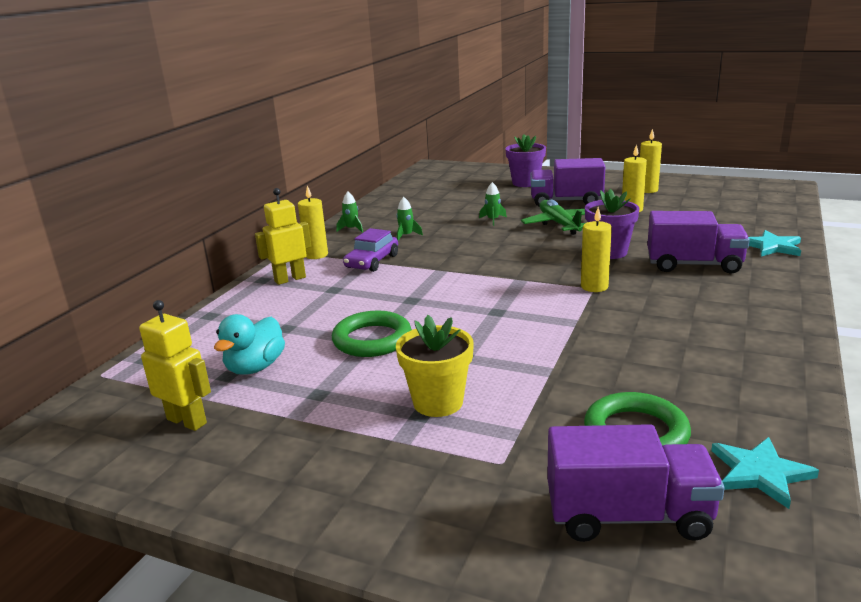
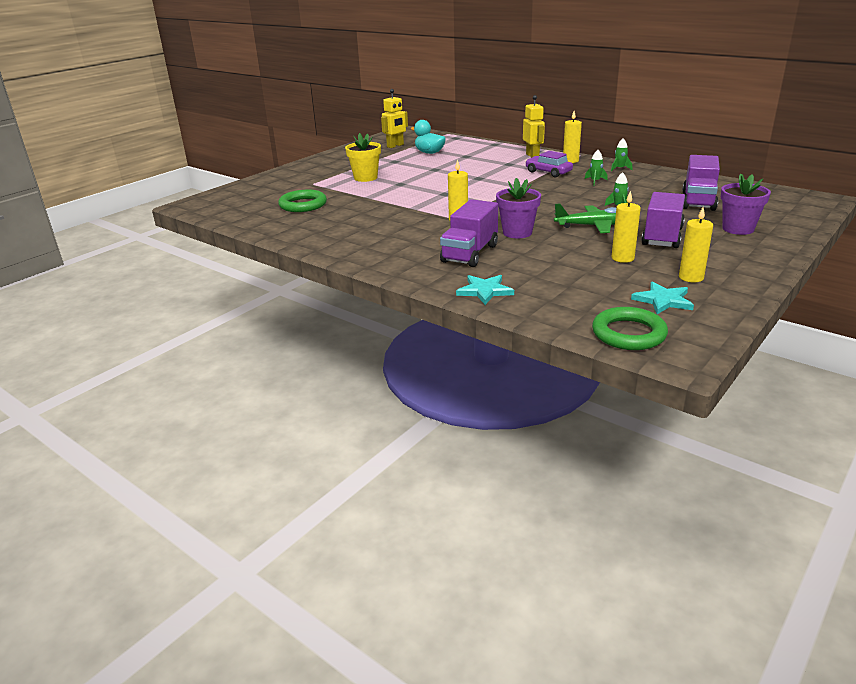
camera: 105 degrees right, 5 degrees up
green ring [332,311,412,357] -> green ring moved to [592,307,668,350]
purple truck [547,424,725,542] -> purple truck moved to [682,155,720,211]
turquoise star [711,437,819,509] -> turquoise star moved to [631,282,694,314]

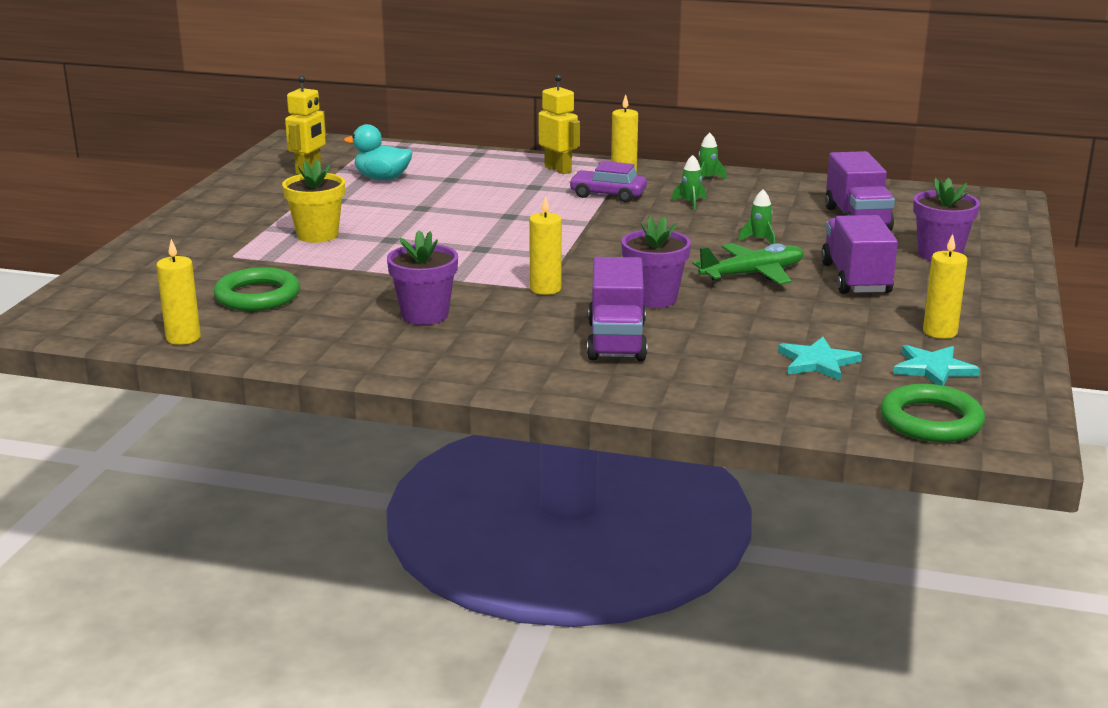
camera: 25 degrees left, 5 degrees down
turquoise star [456,275,514,305] -> turquoise star moved to [778,337,862,381]
yellow candle [611,190,641,263] -> yellow candle moved to [156,239,201,345]
none -> purple flower pot [387,230,458,325]

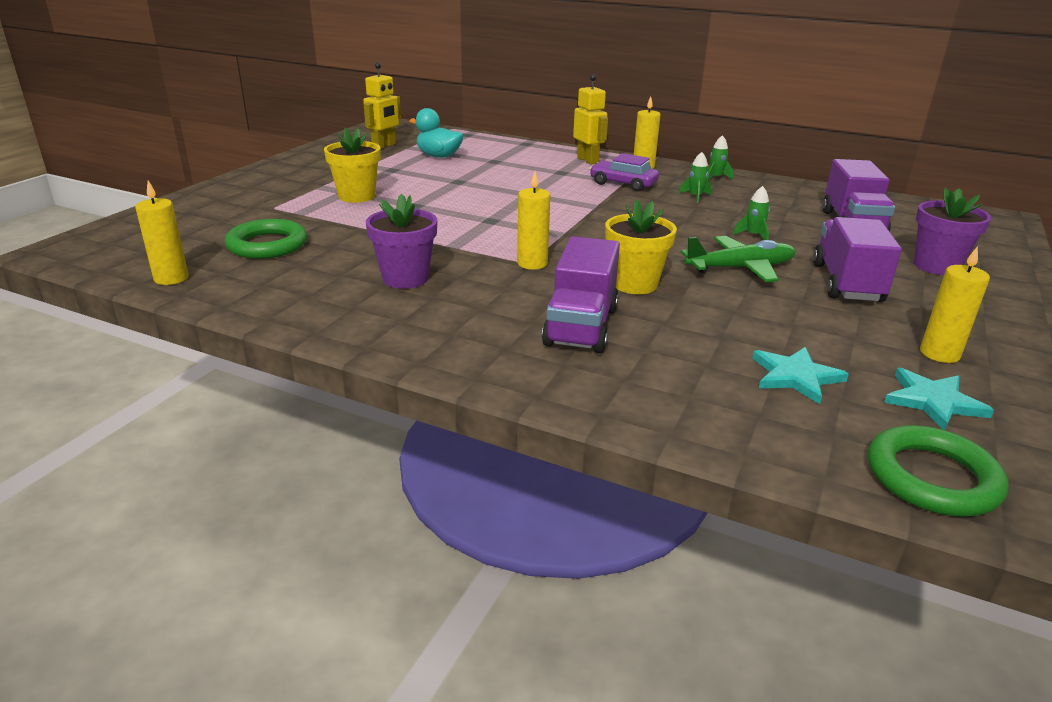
camera: 10 degrees right, 5 degrees up
purple flower pot [621,216,691,308] -> yellow flower pot [605,200,677,294]

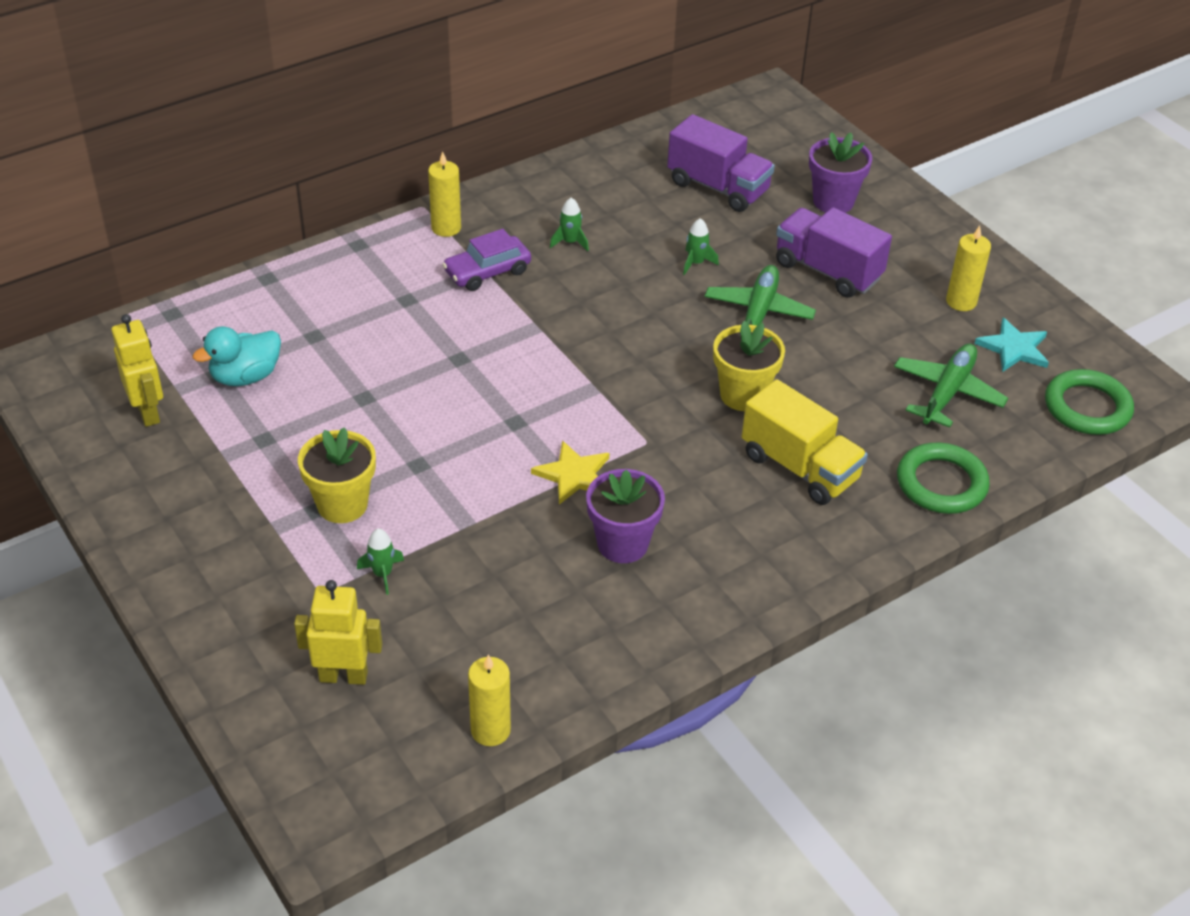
camera: 60 degrees left, 15 degrees up
green ring [225,219,307,259] -> green ring moved to [897,443,990,514]
yellow candle [517,172,550,270] -> none
purple truck [542,236,620,353] -> yellow truck [742,379,868,505]
yellow robot [573,74,608,164] -> yellow robot moved to [294,580,382,685]
green rocket [707,135,734,181] -> green rocket moved to [357,529,404,595]
turquoise star [752,347,849,404] -> green plane [894,344,1008,428]
none -> yellow star [531,440,609,505]

